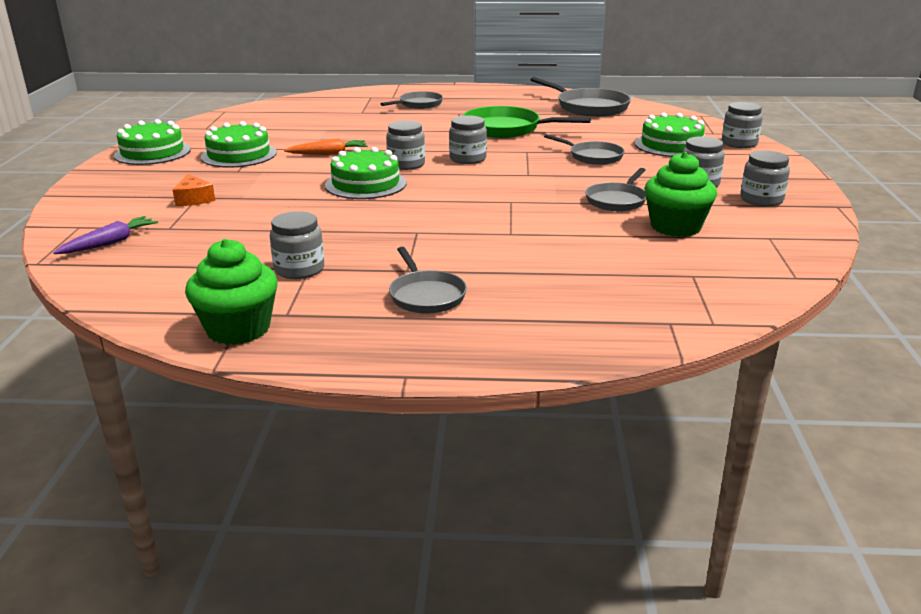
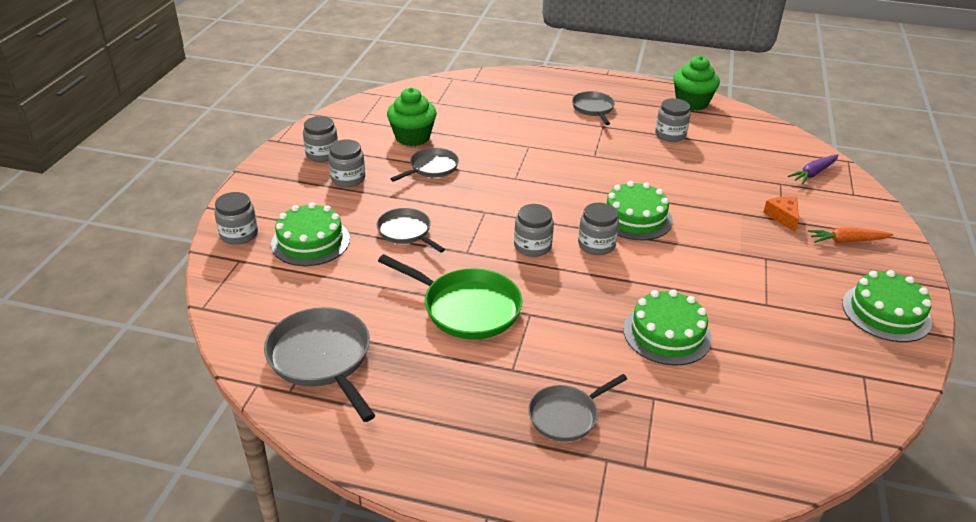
camera: 170 degrees left, 10 degrees up
green cake [201,121,277,168] -> green cake moved to [623,289,712,366]
orange carrot [284,138,368,155] -> orange carrot moved to [808,227,894,243]

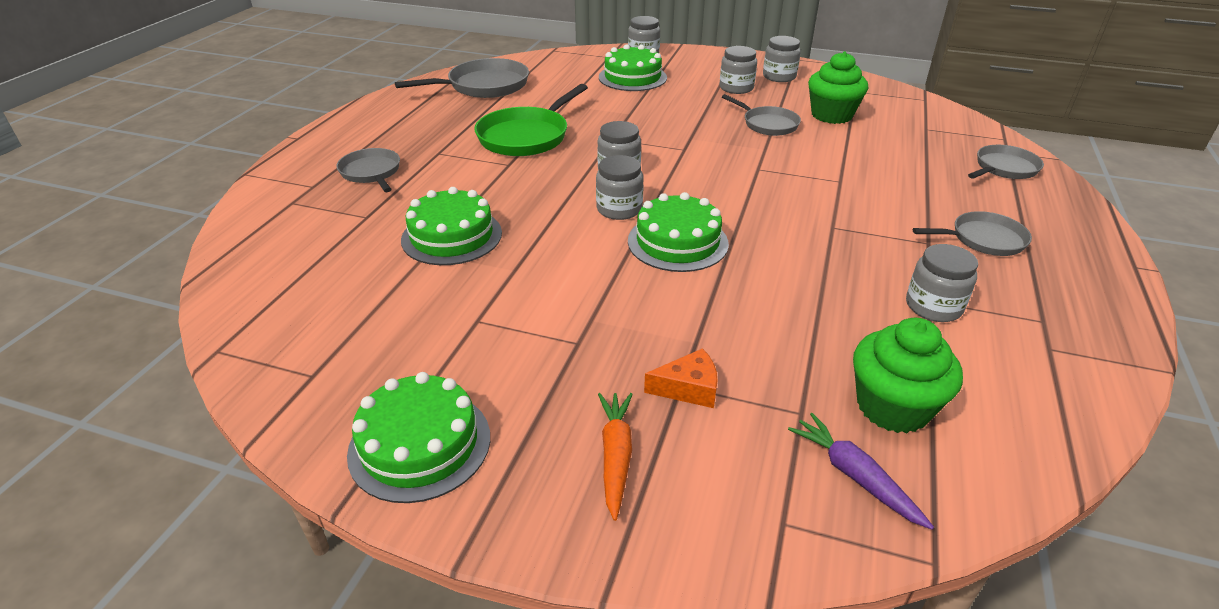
camera: 95 degrees right, 0 degrees up
grey pan [377,208,445,253] -> grey pan moved to [968,145,1044,179]
green cupcake [673,56,720,111] -> green cupcake moved to [853,318,963,433]

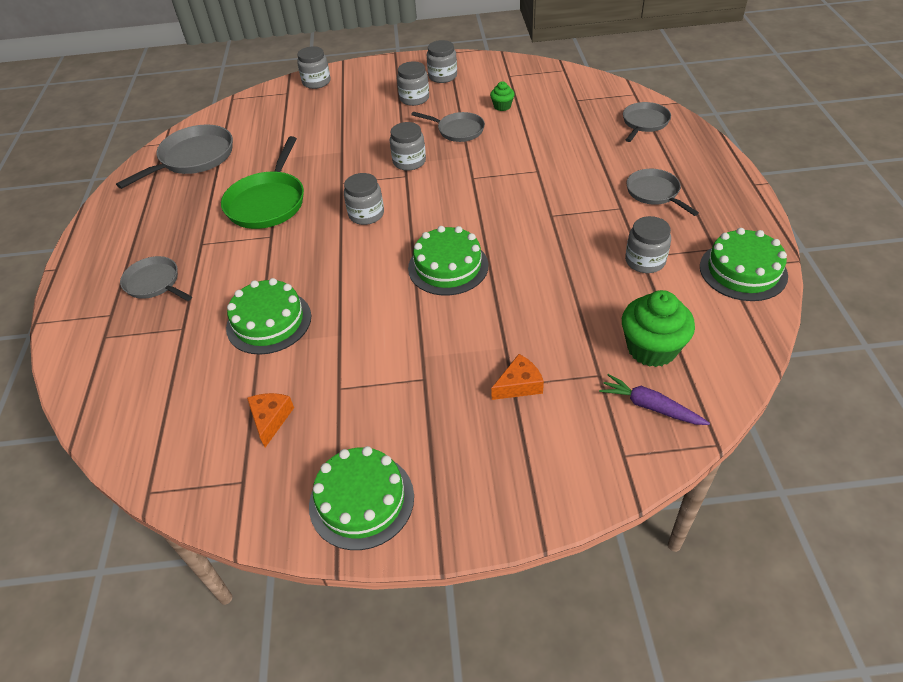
camera: 20 degrees left, 10 degrees up
grey jar [596,155,643,220] -> grey jar moved to [390,122,426,171]
orange carrot [598,393,633,521] -> none
green cake [599,44,667,91] -> green cake moved to [700,228,788,301]
green cupcake [808,52,868,124] -> green cupcake [490,81,515,111], size x0.50
grey pan [913,211,1032,256] -> grey pan turned 90 degrees counterclockwise [626,169,699,216]
none -> orange cheese [247,393,294,447]

